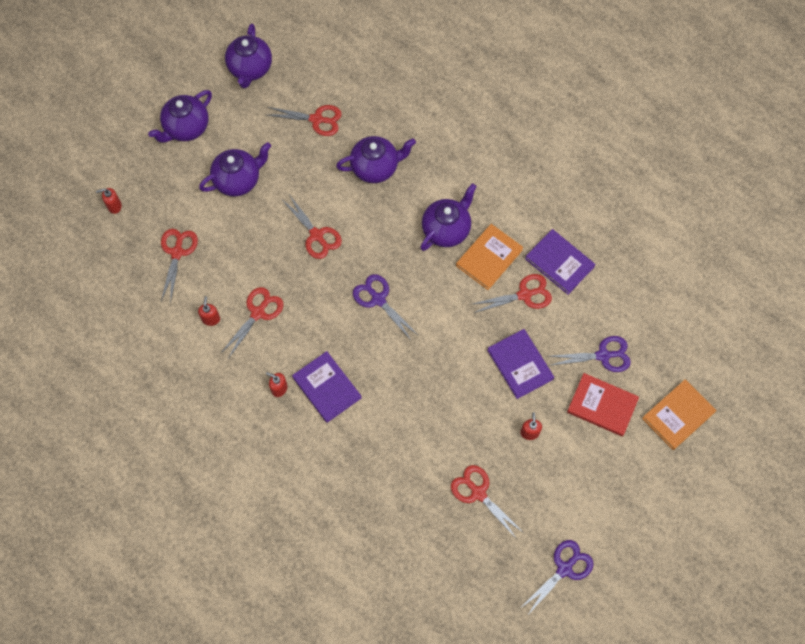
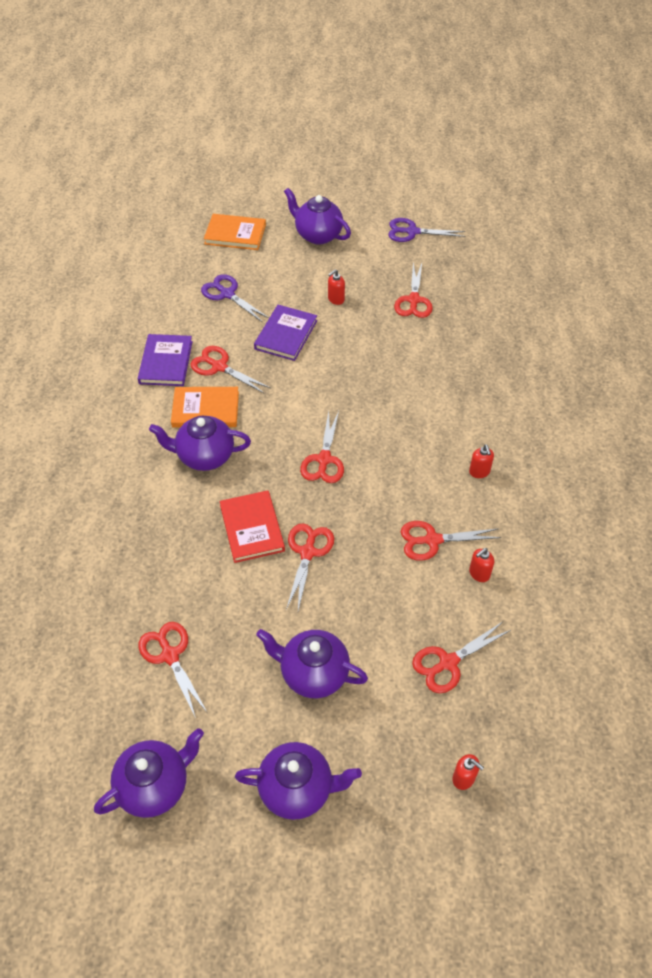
camera: 130 degrees left, 15 degrees down
purple book [292,351,362,423] -> none
purple teapot [336,136,416,183] -> purple teapot moved to [284,188,351,245]
purple scissors [353,274,419,341] -> red scissors [300,411,344,483]
red book [567,373,639,437] -> red book moved to [219,490,285,563]

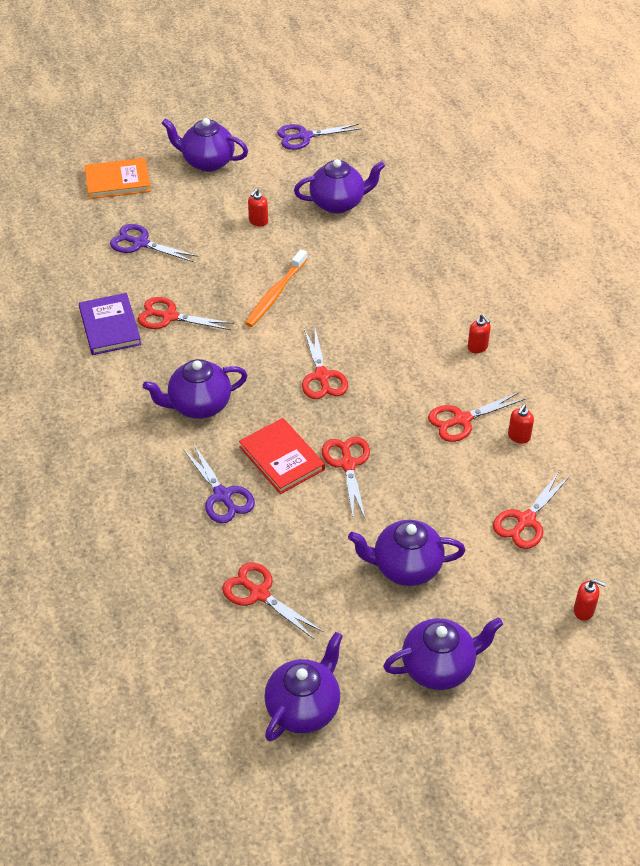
camera: 20 degrees left, 5 degrees down
orange book [171,387,239,428] -> none
purple book [254,305,317,361] -> none
red scissors [394,263,433,318] -> purple teapot [294,159,385,214]
none -> purple scissors [183,443,255,523]
none -> orange toothbrush [245,249,307,327]

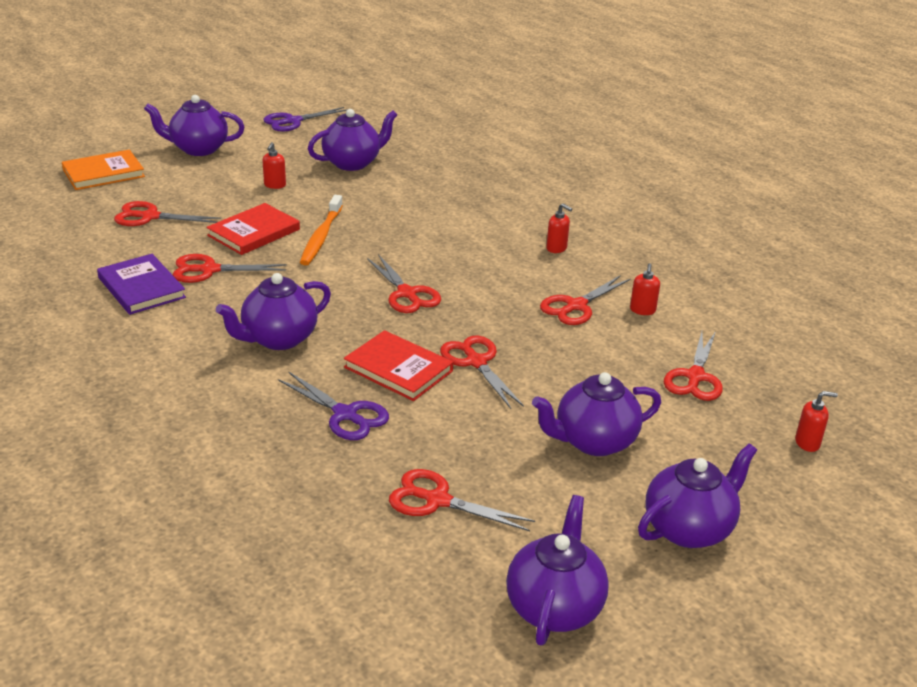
camera: 20 degrees left, 15 degrees down
purple scissors [110,224,198,262] -> red scissors [114,201,221,226]
none -> red book [206,203,300,255]

